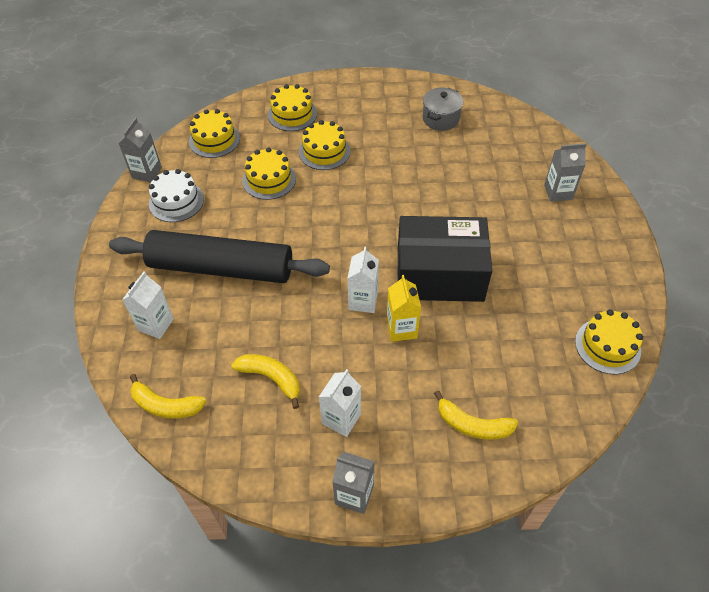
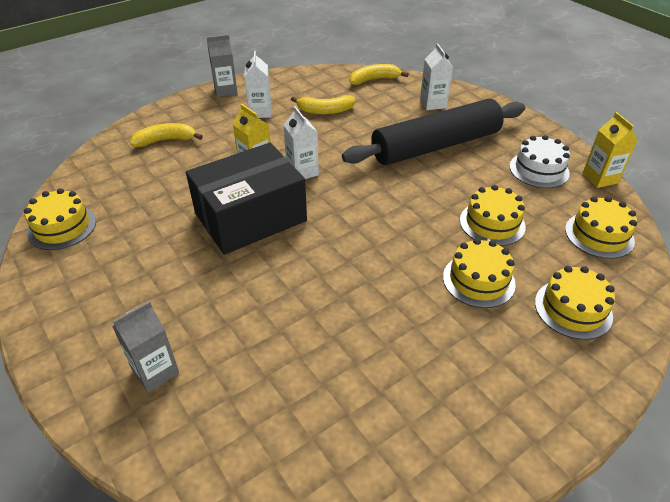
camera: 145 degrees right, 10 degrees down
grey carton [118,118,162,182] -> yellow carton [582,112,638,188]
grey pot [423,88,463,131] -> none

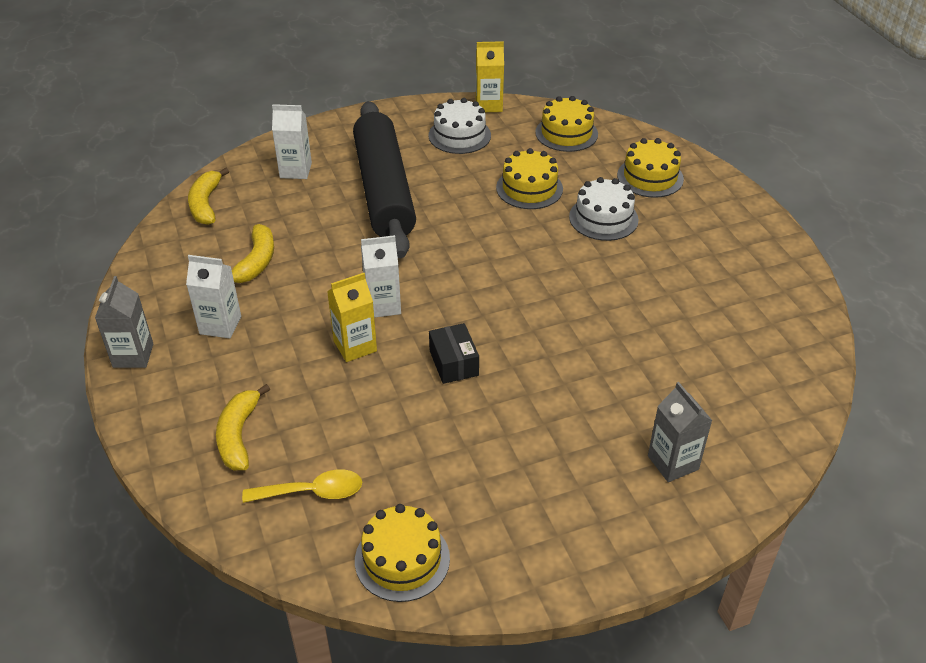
camera: 75 degrees left, 0 degrees up
black box [186,143,307,255] -> black box [429,323,479,384], size x0.42
yellow cake [443,238,516,308] -> white cake [569,177,639,241]
none -> yellow spoon [242,469,362,503]

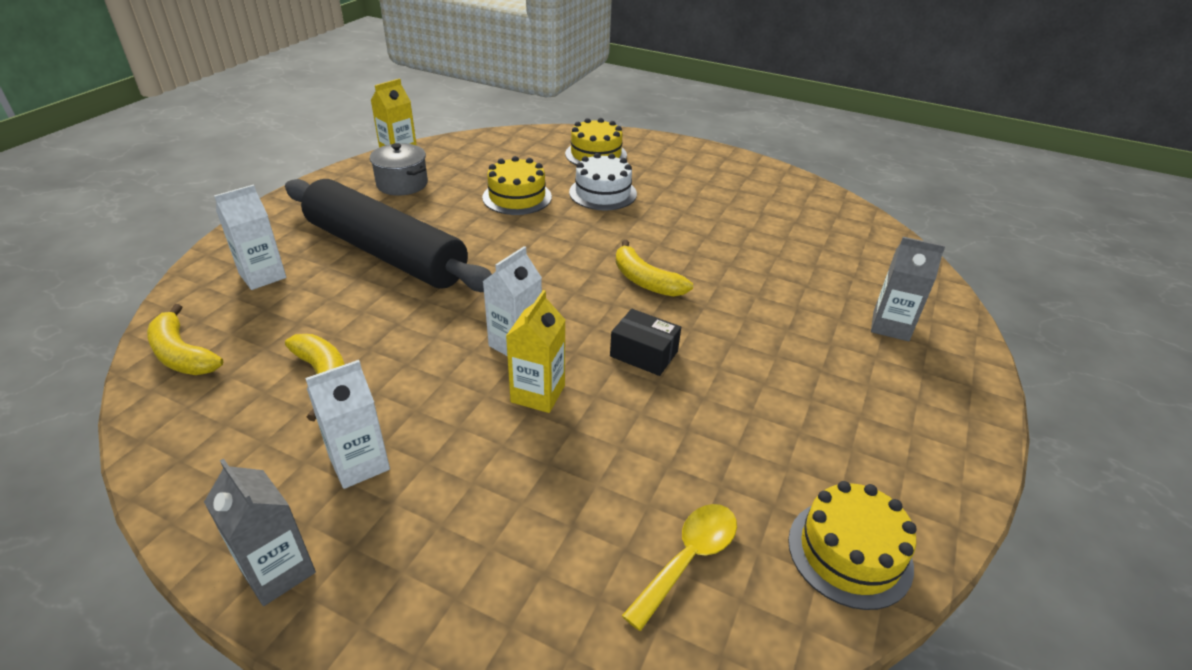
camera: 45 degrees left, 5 degrees down
yellow banana [216,384,270,470] -> yellow banana moved to [616,240,693,297]
white cake [429,98,491,154] -> grey pot [370,143,428,196]
yellow cake [535,96,598,152] -> none

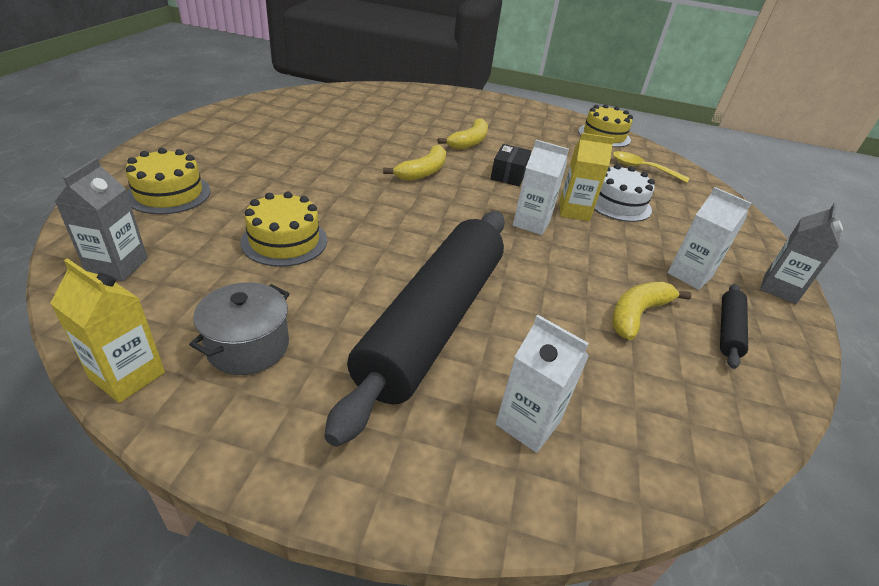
camera: 105 degrees left, 0 degrees up
yellow banana [147,304,223,375] -> yellow banana moved to [438,118,488,150]
white cake [569,153,637,210] -> white cake moved to [594,164,655,222]
grey carton [871,237,945,341] -> grey carton moved to [55,158,148,281]
none -> black rolling pin [720,284,748,369]

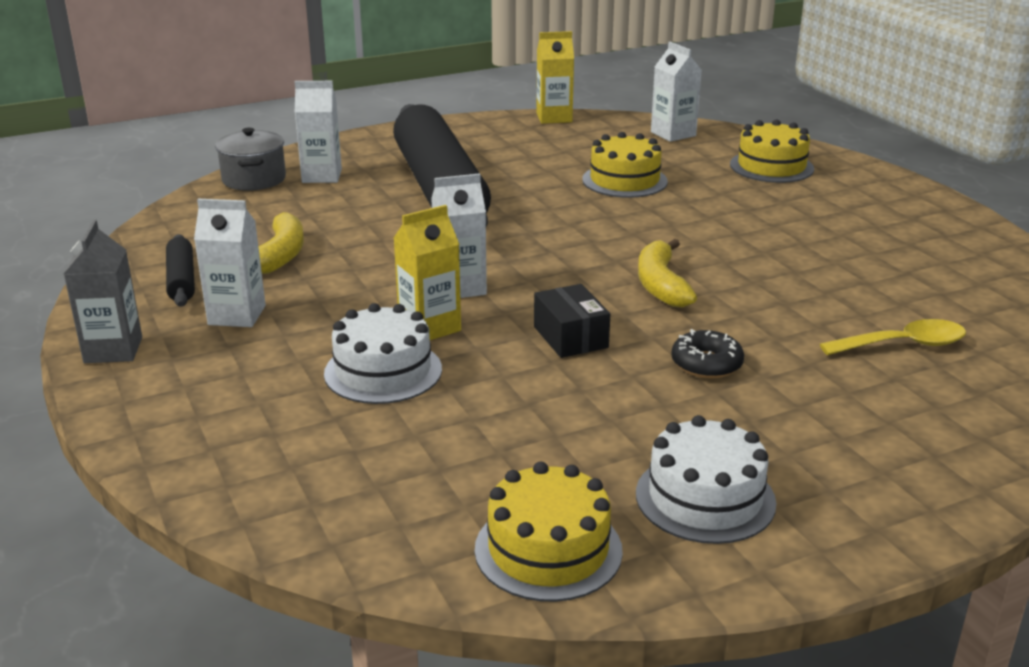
camera: 145 degrees right, 10 degrees down
grey carton [55,158,148,281] -> white carton [651,42,702,142]
grey pot [189,282,290,375] -> grey pot moved to [215,128,286,191]
yellow banana [438,118,488,150] -> black donut [671,329,744,378]
yellow spoon [613,151,690,183] -> yellow spoon moved to [820,319,966,355]
none -> white cake [636,415,776,544]

